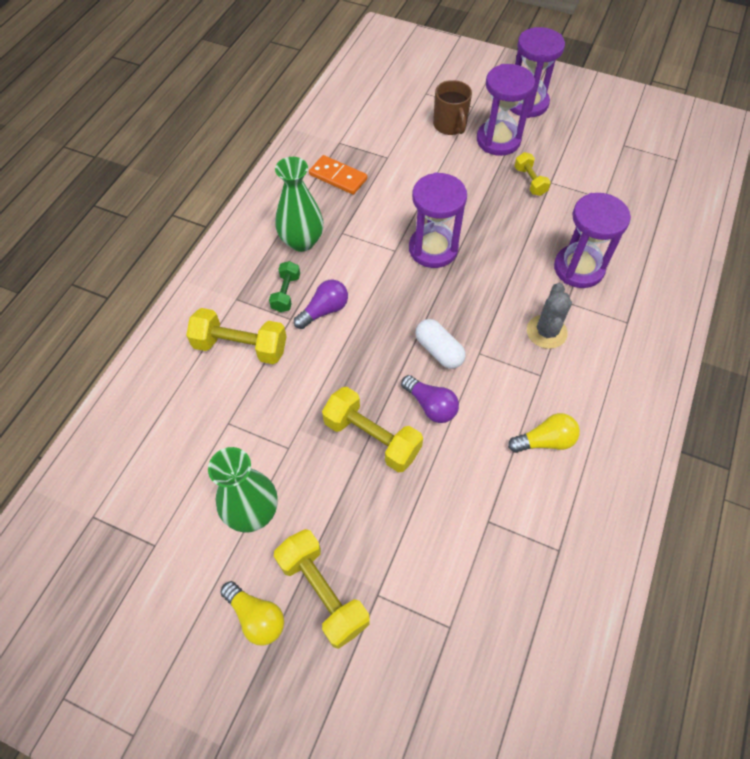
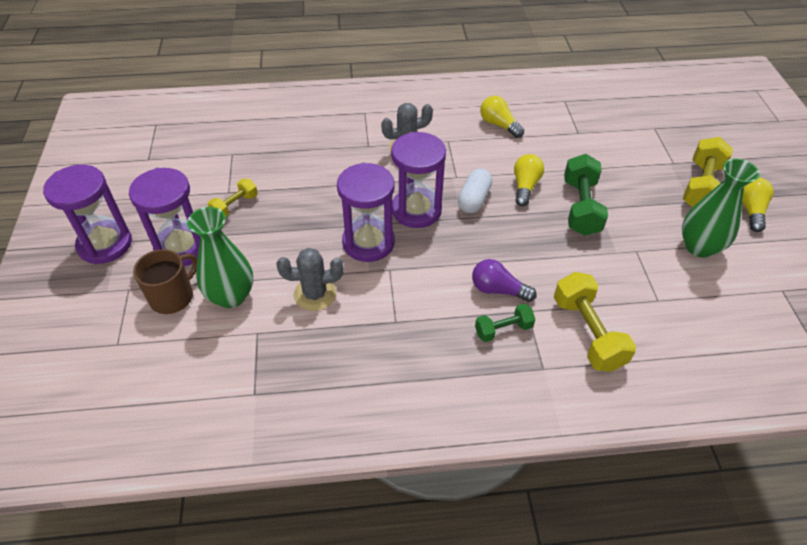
camera: 120 degrees left, 10 degrees down
green vase [275,157,323,252] -> green vase moved to [187,207,253,308]
orange domino [309,155,367,195] -> none
yellow dumbbell [322,387,423,473] -> green dumbbell [564,154,608,236]
purple light bulb [401,375,459,423] -> yellow light bulb [514,154,544,206]
purple hourglass [554,193,631,288] -> purple hourglass moved to [391,132,446,228]
none -> grey cactus [277,248,344,311]

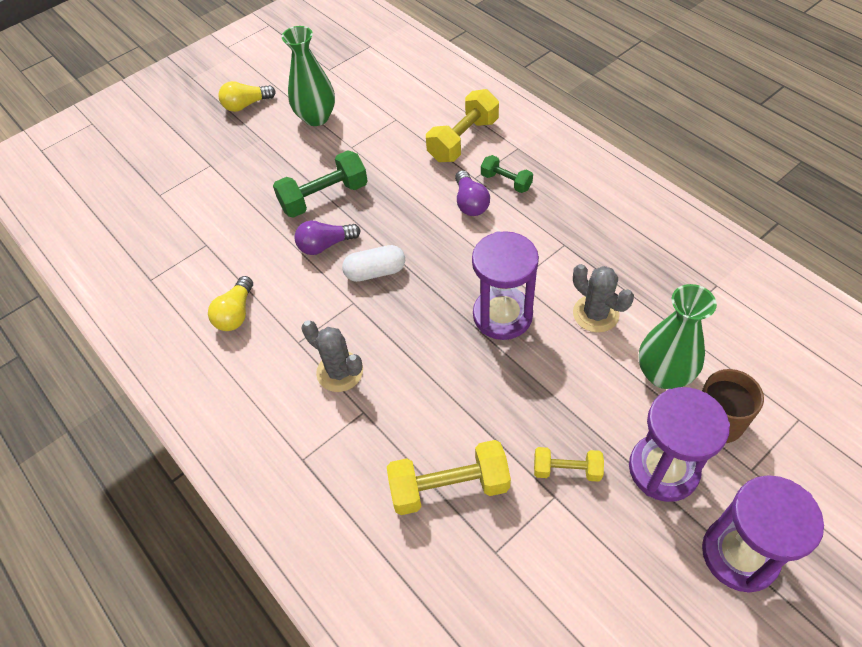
camera: 120 degrees left, 5 degrees up
purple hourglass [391,132,446,228] -> none
yellow light bulb [514,154,544,206] -> purple light bulb [294,221,361,255]
yellow dumbbell [683,137,733,208] -> yellow dumbbell moved to [387,440,511,515]

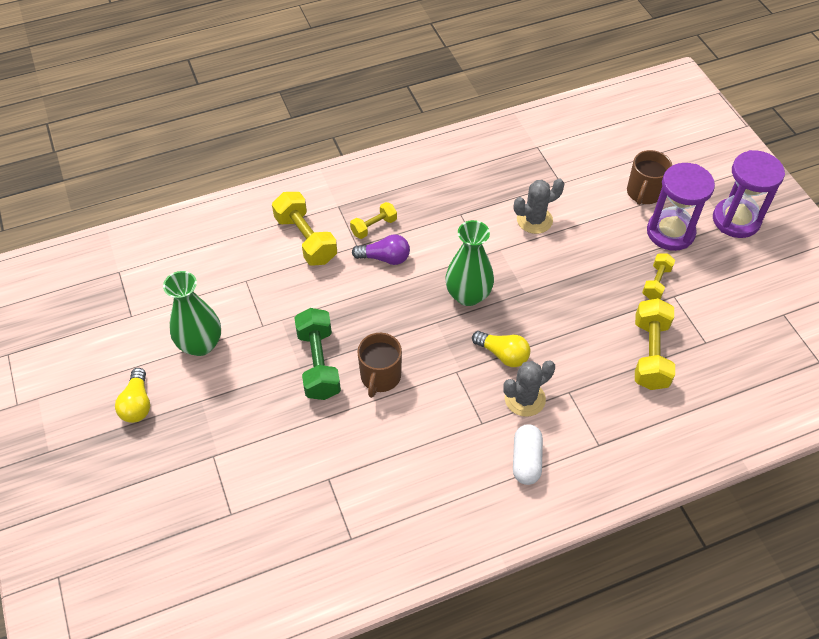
camera: 75 degrees left, 0 degrees up
yellow light bulb [208,276,253,331] -> yellow light bulb moved to [472,331,530,367]
purple light bulb [294,221,361,255] -> brown mug [357,333,402,398]
white capsule [342,245,405,282] -> white capsule moved to [513,424,543,485]
purple hourglass [472,231,539,340] -> none
green dumbbell [481,155,533,193] -> yellow dumbbell [350,202,397,239]
green vase [639,284,717,389] -> green vase moved to [445,220,494,306]

